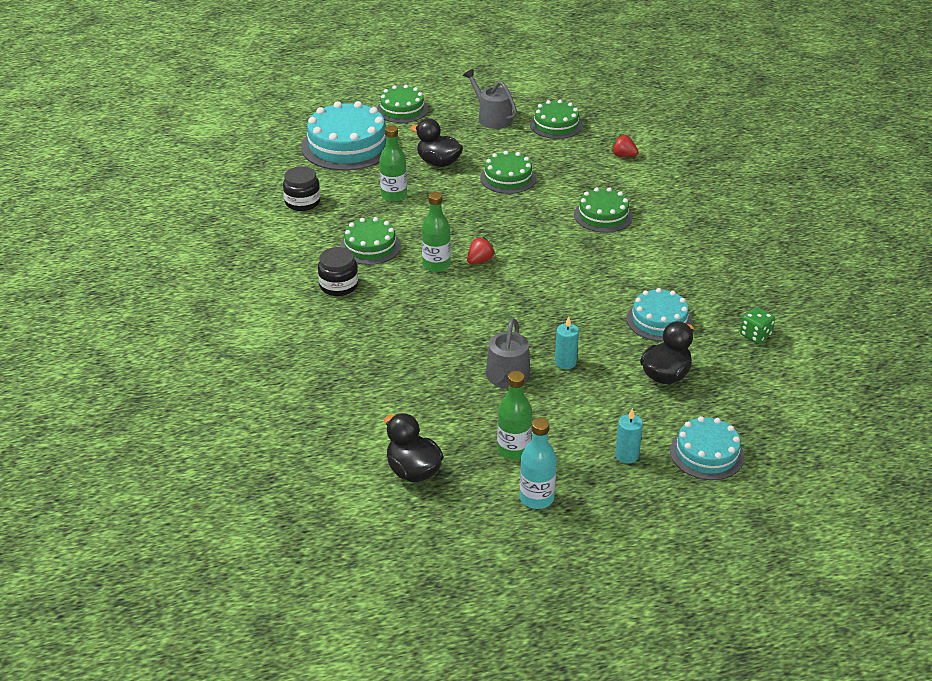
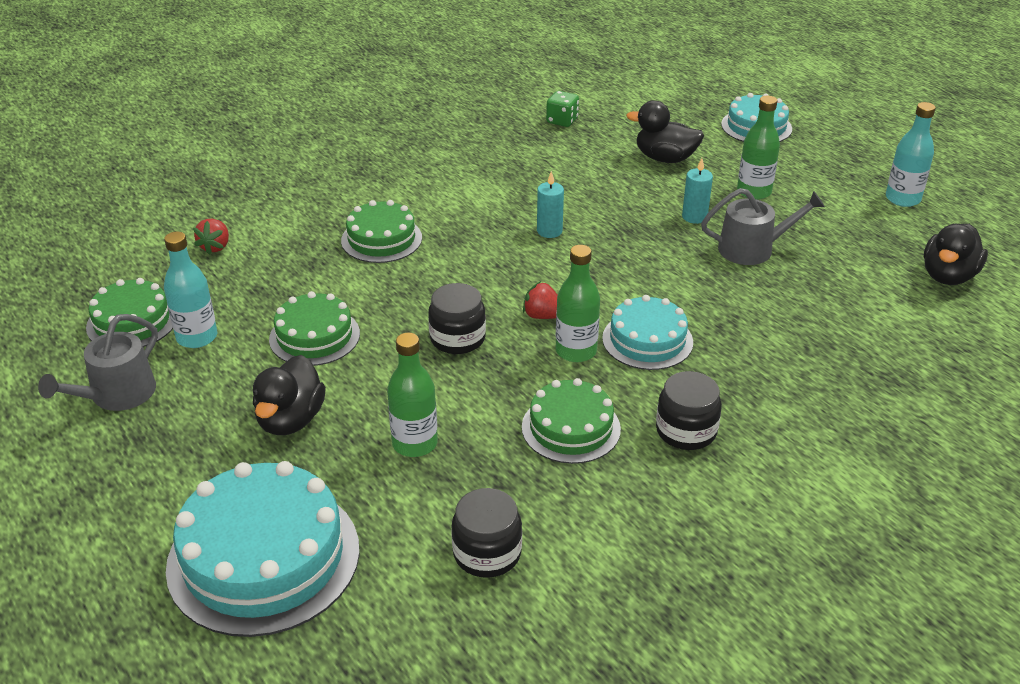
camera: 110 degrees left, 0 degrees up
green cake [377,85,428,123] -> none
green bottle [497,371,532,460] -> green bottle moved to [737,96,780,200]
turquoise candle [615,408,643,464] -> turquoise candle moved to [537,171,564,238]
turquoise cake [627,288,692,342] -> turquoise cake moved to [602,295,693,370]
none -> turquoise bottle [164,232,218,348]
none -> black jar [428,283,486,354]

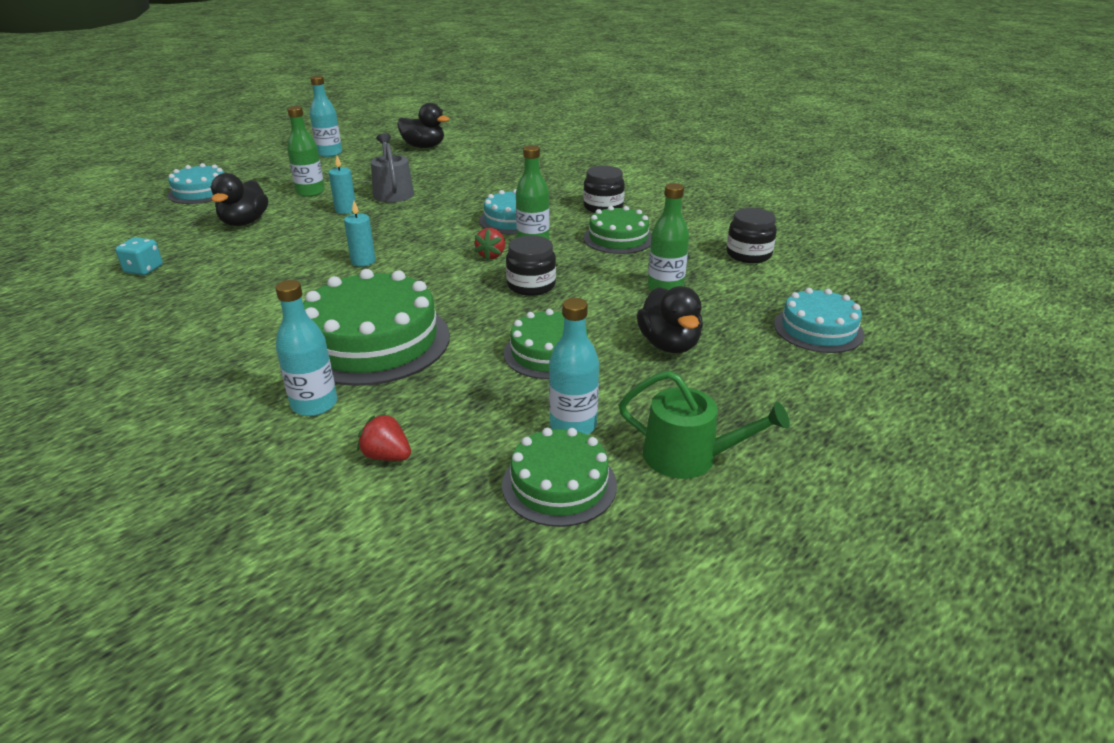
camera: 100 degrees left, 5 degrees down
grey watering can [38,314,158,411] -> green watering can [619,371,790,479]
turquoise cake [166,461,360,637] -> turquoise cake [774,288,865,353], size x0.59
red strawberry [193,219,229,255] -> red strawberry turned 150 degrees counterclockwise [357,413,411,461]
black duck [253,355,326,435] -> black duck turned 75 degrees clockwise [637,286,703,353]
green cake [341,200,422,263] -> green cake [303,269,450,386], size x1.71
green dice [546,91,579,127] -> turquoise dice [115,237,163,275]
none -> turquoise bottle [275,280,337,416]

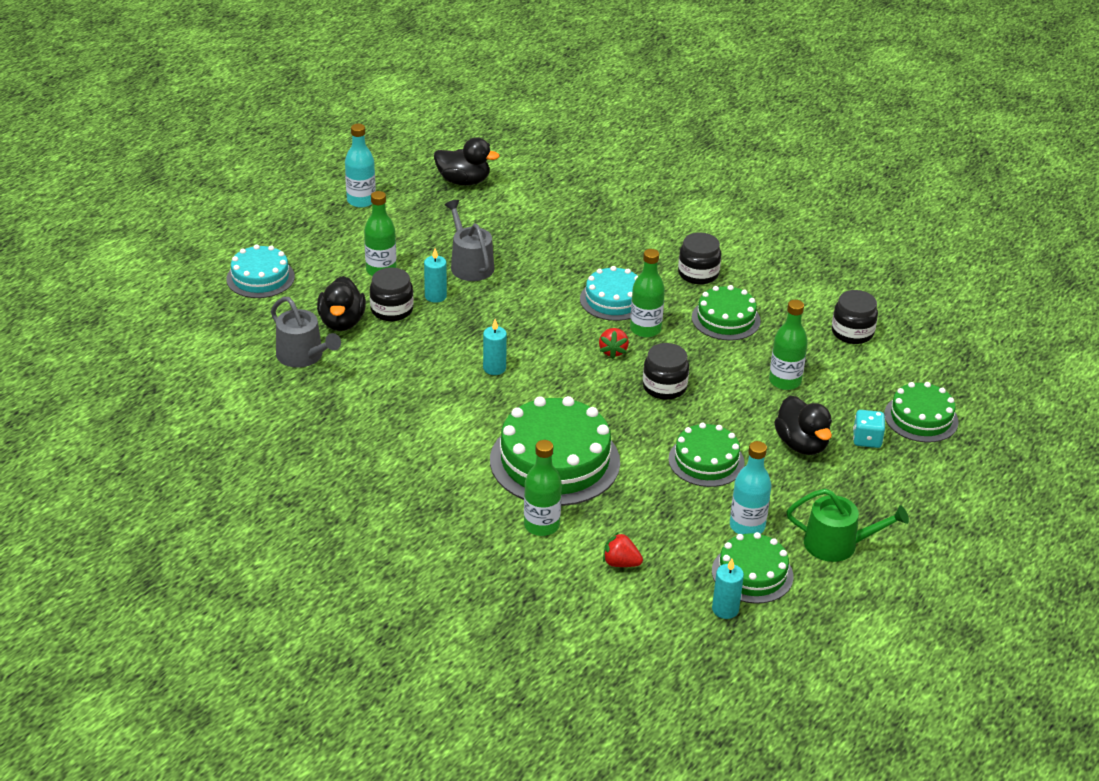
camera: 10 degrees left, 5 degrees up
turquoise dice [115,237,163,275] -> turquoise dice moved to [853,410,885,448]
turquoise bottle [275,280,337,416] -> green bottle [524,440,562,536]
turquoise cake [774,288,865,353] -> green cake [884,382,959,443]
none -> grey watering can [271,297,341,368]
none -> black jar [370,267,413,321]
none -> turquoise candle [712,559,744,619]

